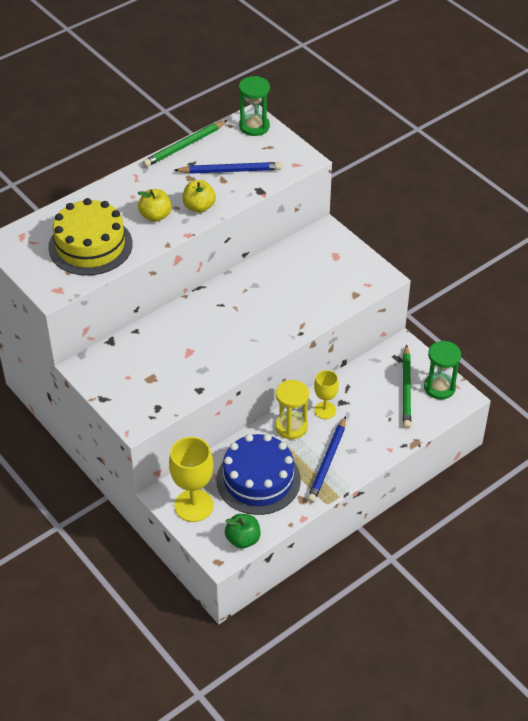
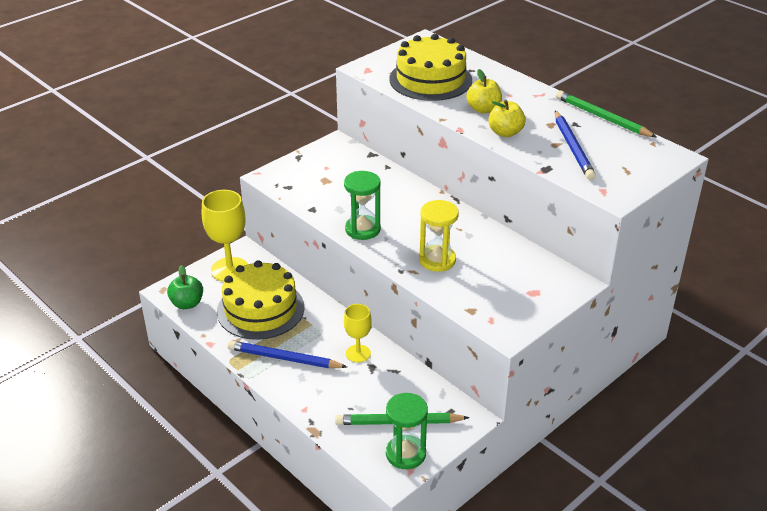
camera: 85 degrees right, 10 degrees down
blue cake [216,434,301,515] -> yellow cake [217,260,305,340]
green hourglass [239,76,270,136] -> green hourglass moved to [344,171,381,240]
yellow hourglass [275,380,309,439] -> yellow hourglass moved to [419,200,459,272]

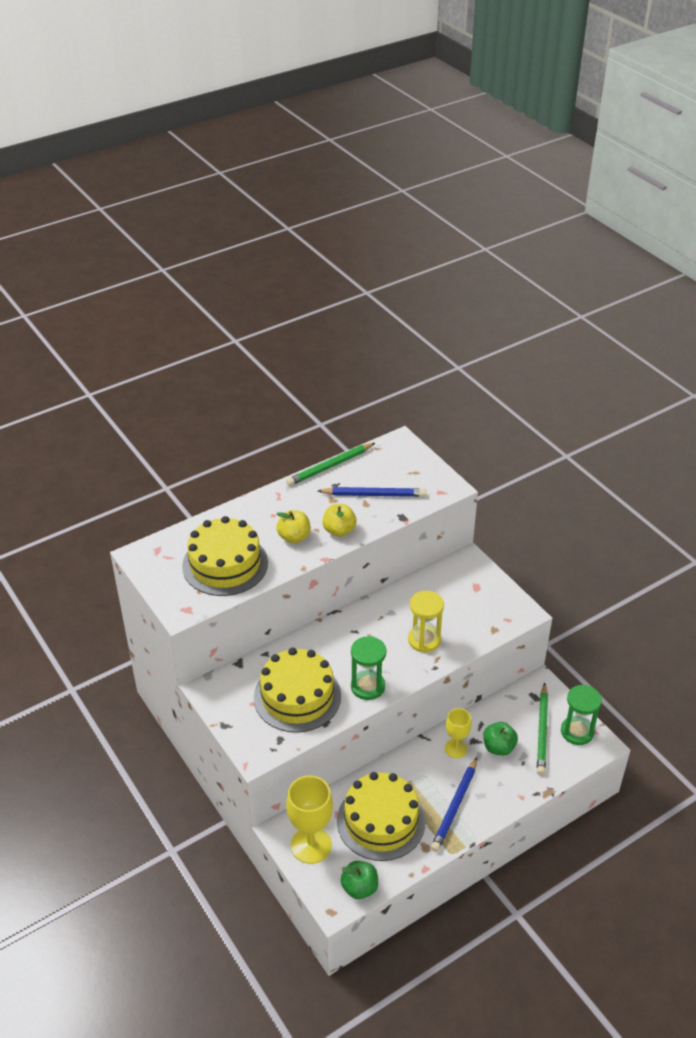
camera: 80 degrees left, 5 degrees up
none -> yellow cake [254,648,341,733]
none -> green apple [483,722,518,756]

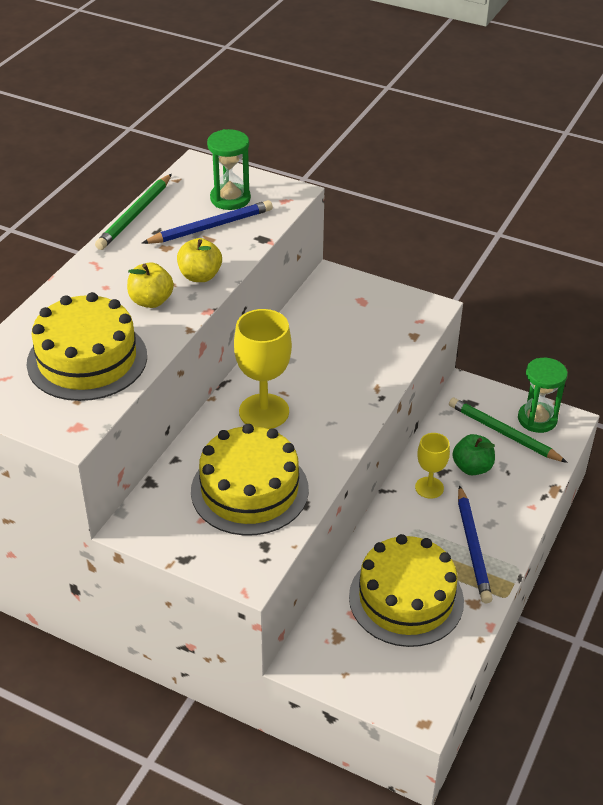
camera: 30 degrees left, 0 degrees up
yellow goblet [286,776,333,864] -> yellow goblet moved to [234,309,292,429]
green apple [340,861,378,899] -> none
green hourglass [351,636,386,700] -> green hourglass moved to [207,129,251,210]
yellow hourglass [408,591,444,653] -> none
green pencil [537,683,548,775] -> green pencil turned 150 degrees clockwise [449,398,568,463]

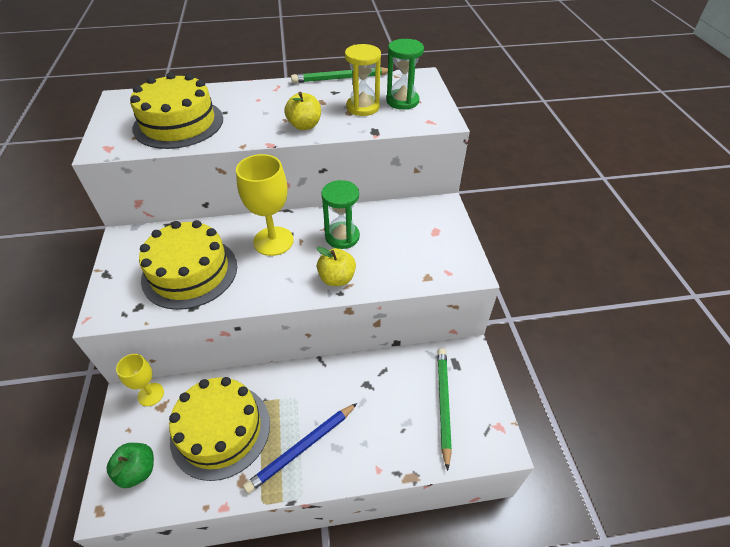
camera: 55 degrees right, 5 degrees up
yellow apple [127,263,174,308] -> yellow apple moved to [317,247,356,286]
blue pencil [142,200,273,244] -> yellow hourglass [345,44,381,116]
yellow goblet [415,433,450,499] -> yellow goblet moved to [116,354,164,406]
green apple [452,434,495,475] -> green apple moved to [107,443,154,488]
green hourglass [518,358,568,433] -> green hourglass moved to [321,180,360,249]

